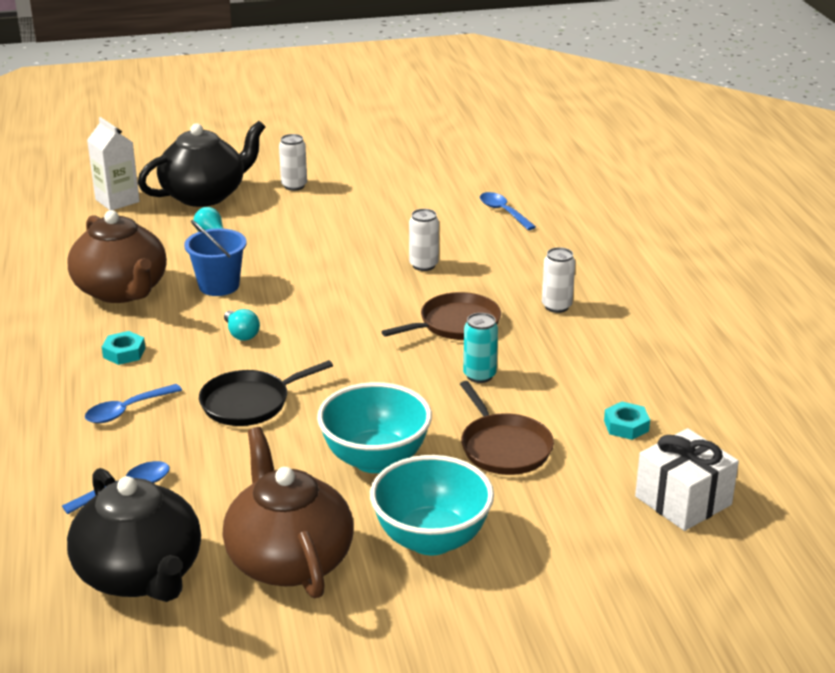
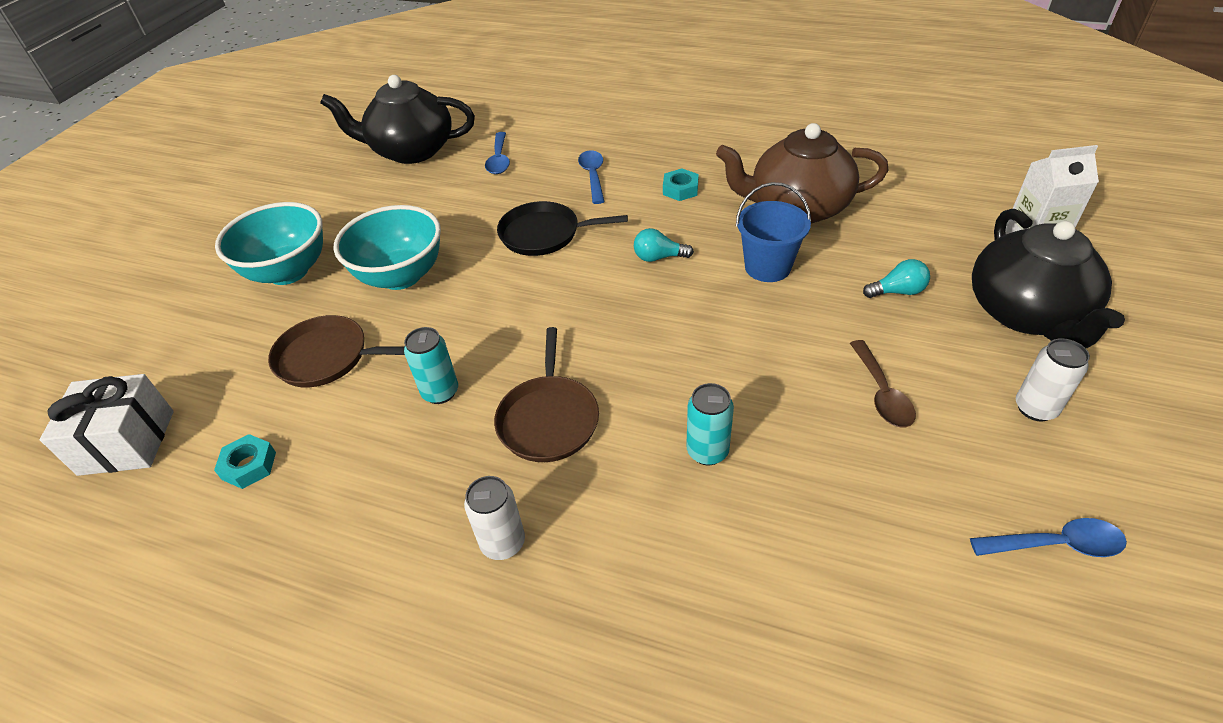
camera: 125 degrees right, 15 degrees up
black pan [199,360,333,426] -> black pan turned 90 degrees counterclockwise [497,201,628,256]
brown teapot [223,427,353,599] -> none
white can [409,209,439,271] -> turquoise can [686,383,734,465]
blue spoon [480,192,536,230] -> blue spoon moved to [970,518,1127,557]
none -> brown spoon [850,340,916,428]

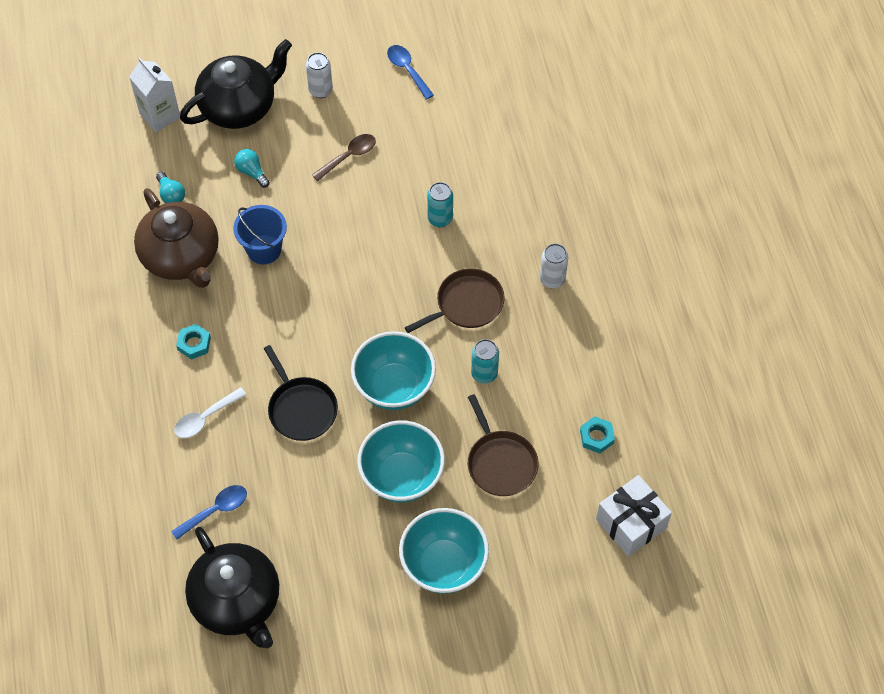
camera: 125 degrees left, 15 degrees up
blue spoon [578,150,605,204] -> white spoon [174,387,247,438]
turquoise light bulb [634,228,694,262] -> turquoise light bulb moved to [156,172,185,203]
none -> turquoise bowl [351,331,436,410]

